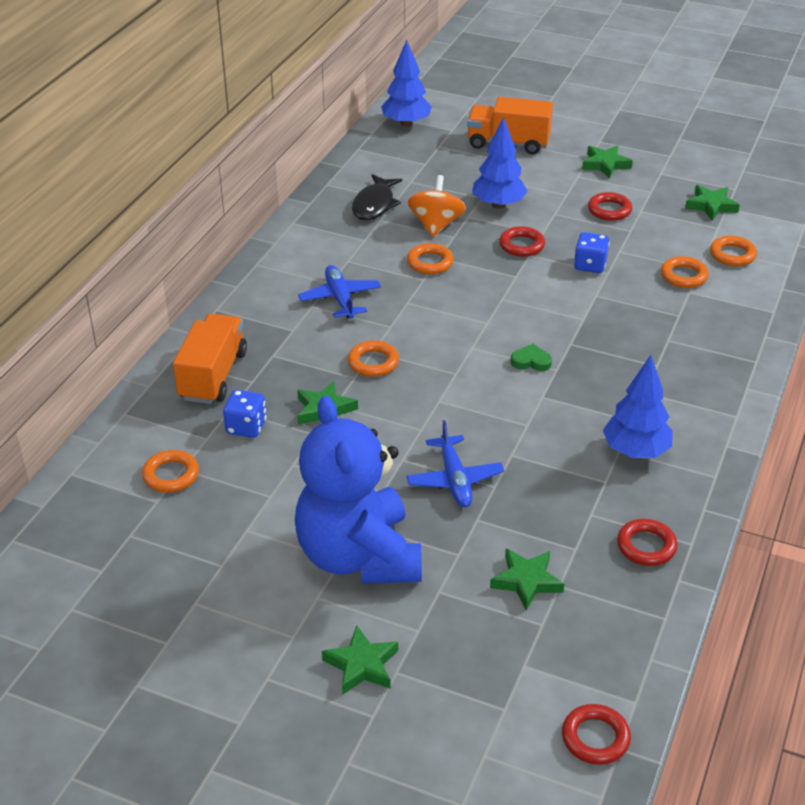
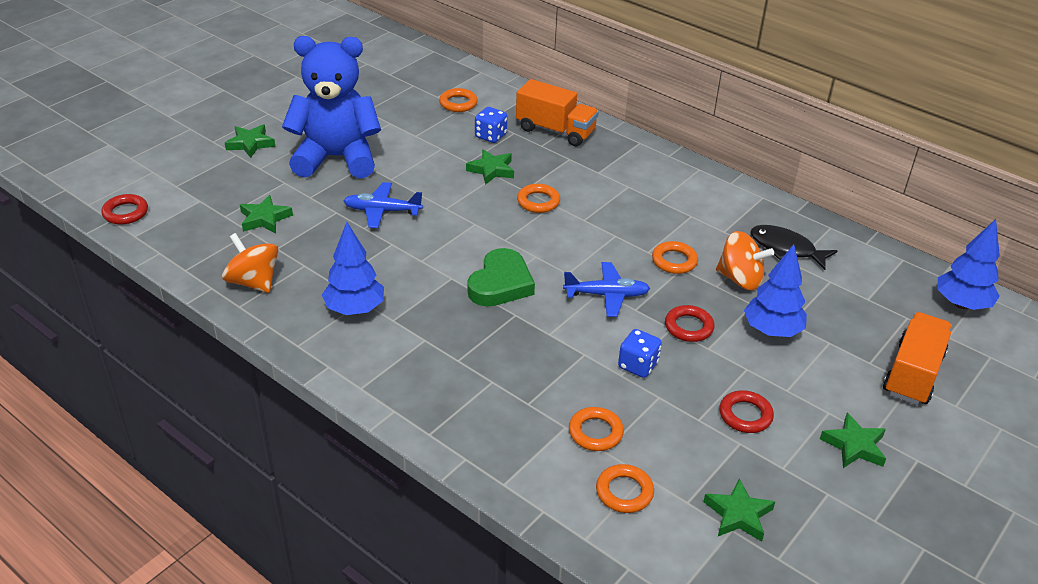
camera: 105 degrees right, 0 degrees up
blue plane [298,265,381,319] -> blue plane moved to [563,262,650,317]
green heart [511,344,552,371] -> green heart [467,248,535,306], size x2.02
red ring [617,519,678,566] -> orange spinning top [222,233,278,293]

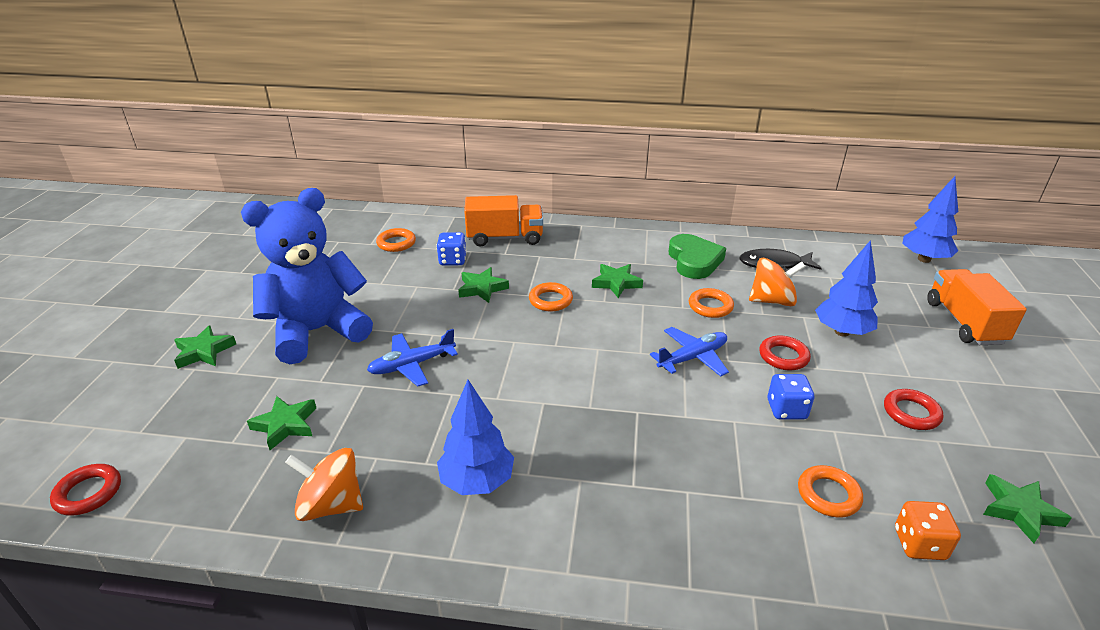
camera: 30 degrees left, 5 degrees down
green heart [467,248,535,306] -> green heart moved to [669,234,726,279]
orange ring [596,464,654,513] -> orange dice [895,501,961,560]
green star [820,413,886,468] -> green star moved to [592,264,643,298]

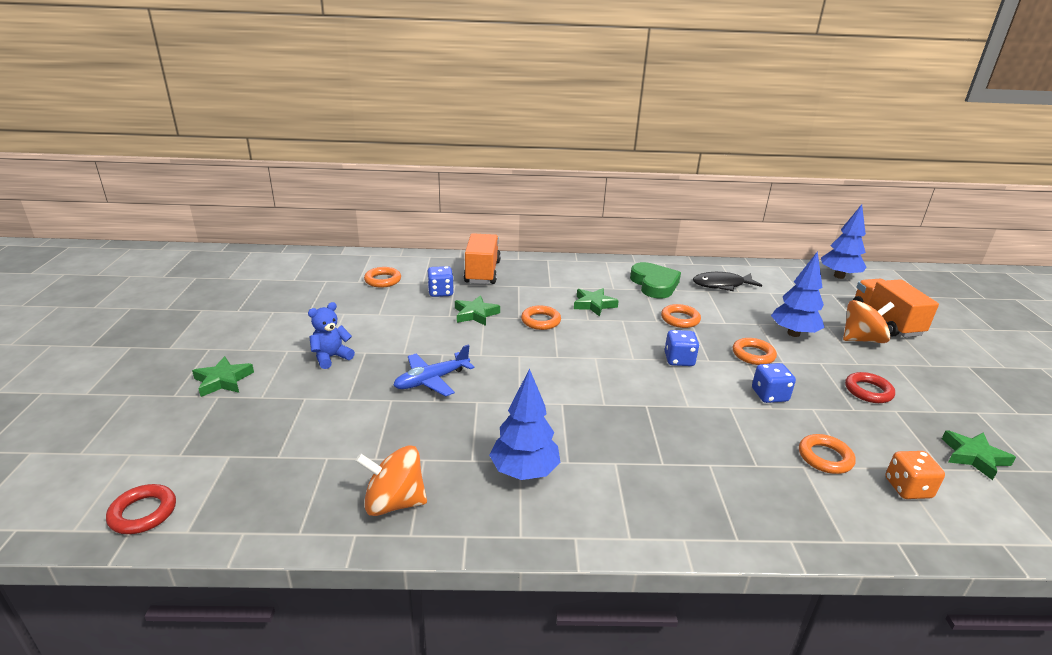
camera: 10 degrees left, 5 degrees down
blue teddy bear [241,188,373,364] -> blue teddy bear [308,302,355,369], size x0.42
green star [247,396,316,450] -> none
orange truck [464,195,543,246] -> orange truck turned 75 degrees counterclockwise [464,233,501,284]
blue plane [650,327,729,377] -> blue dice [665,330,699,366]
orange spinning top [749,258,806,306] -> orange spinning top moved to [843,300,894,343]
red ring [759,335,811,370] -> orange ring [733,338,777,365]

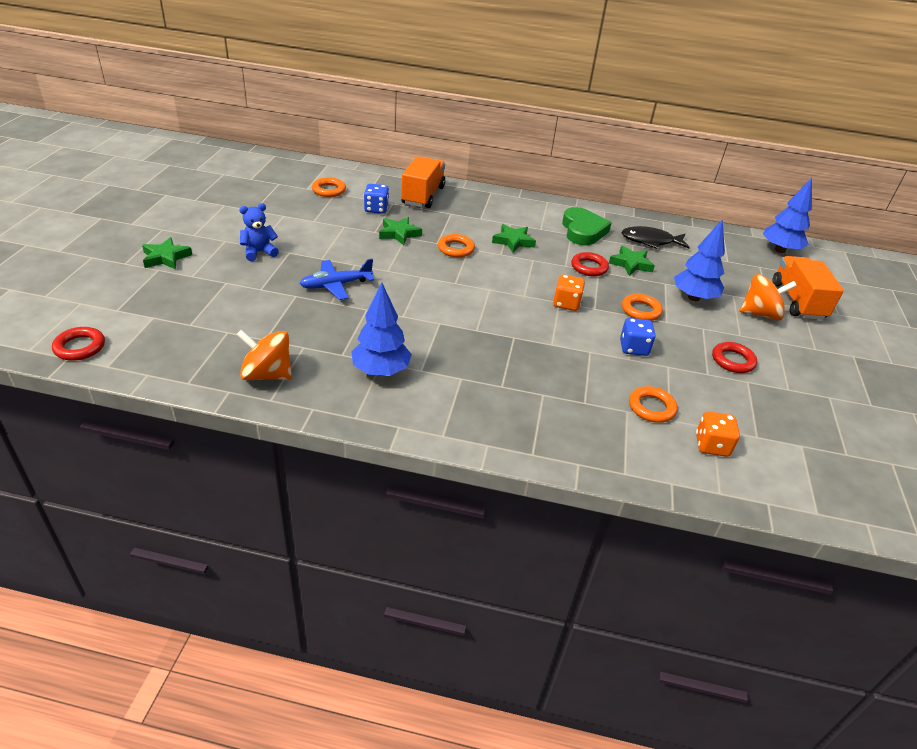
camera: 10 degrees right, 10 degrees up
orange ring [661,304,701,328] -> red ring [571,252,609,276]
blue dice [665,330,699,366] -> orange dice [553,275,585,311]
green star [942,430,1016,480] -> green star moved to [609,245,655,276]

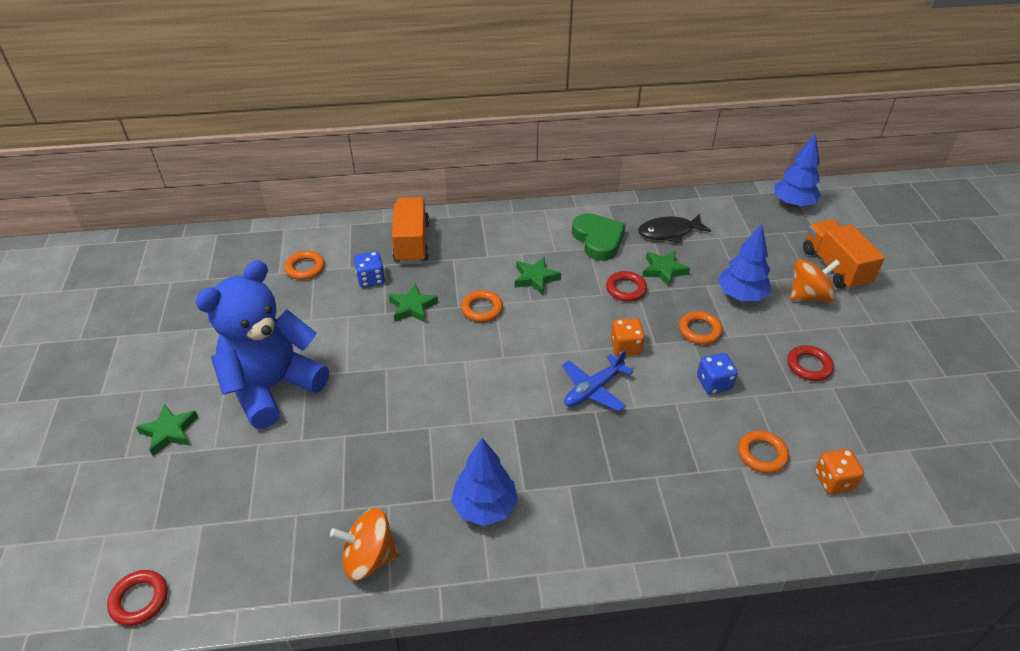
camera: 15 degrees left, 5 degrees up
blue teddy bear [239,203,279,261] -> blue teddy bear [196,260,329,429], size x2.40
blue plane [299,259,374,300] -> blue plane moved to [562,350,633,411]

